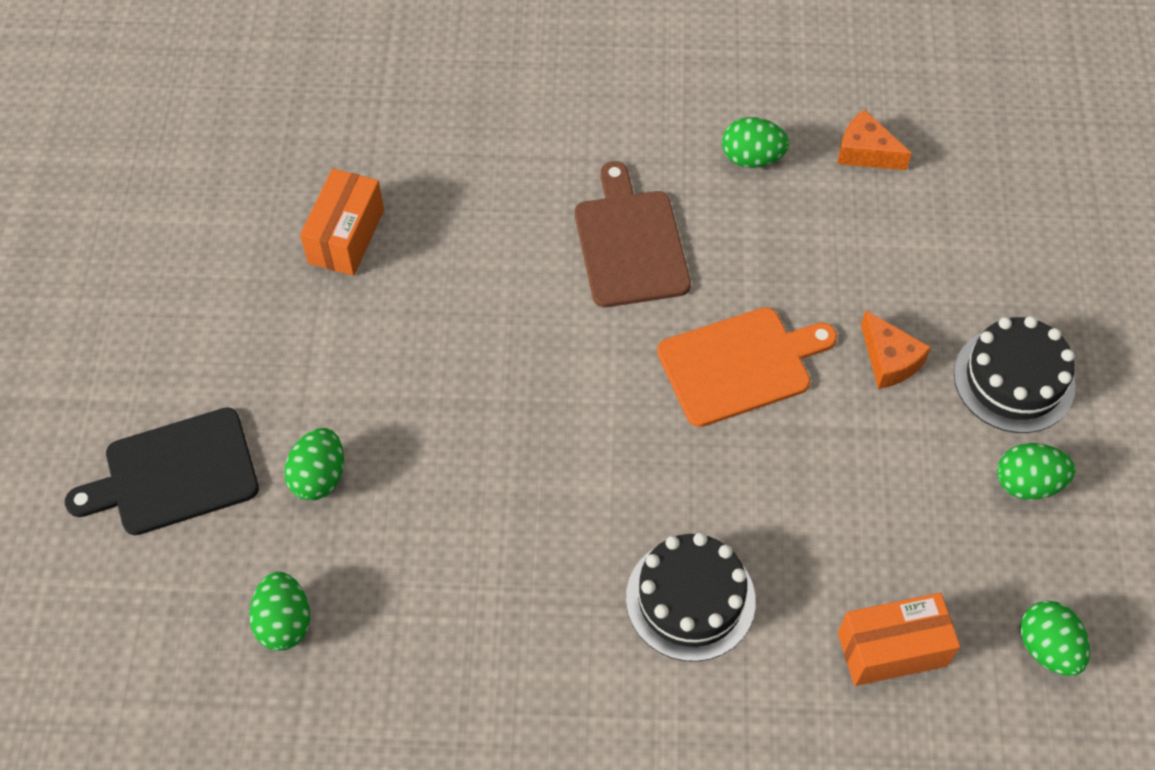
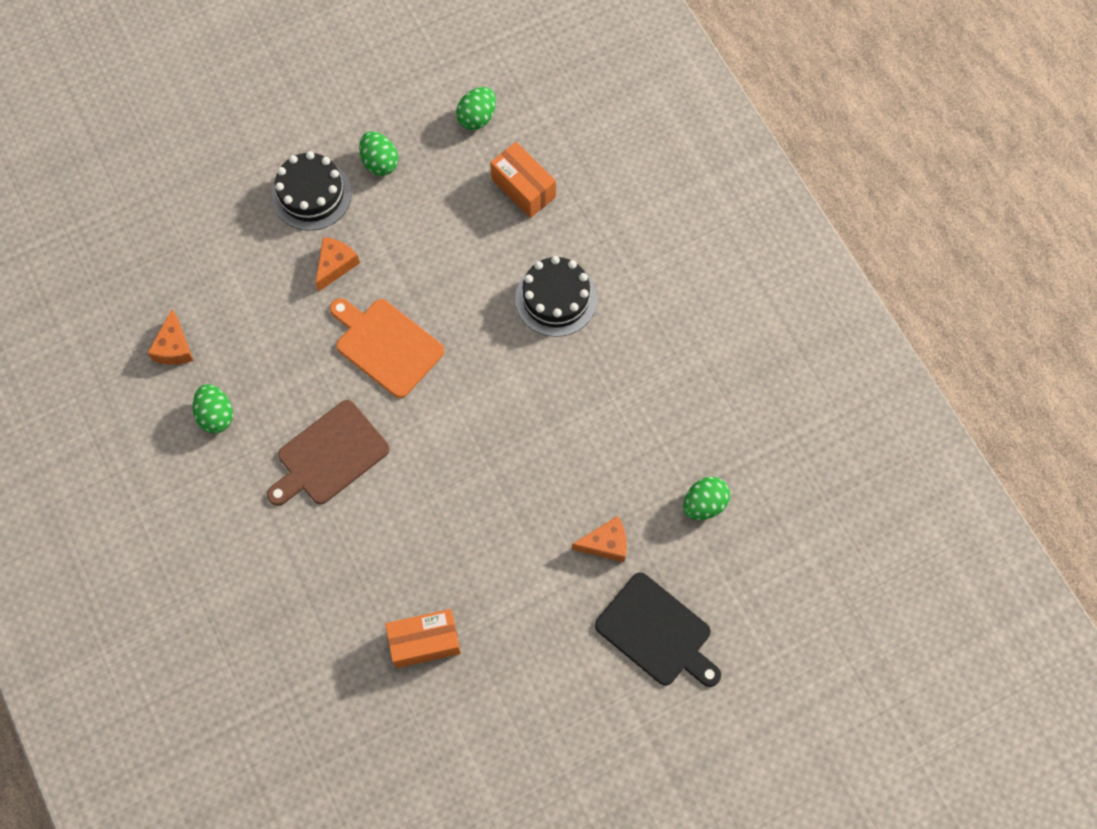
camera: 120 degrees left, 10 degrees up
green egg [284,428,344,500] -> orange cheese [572,516,627,562]

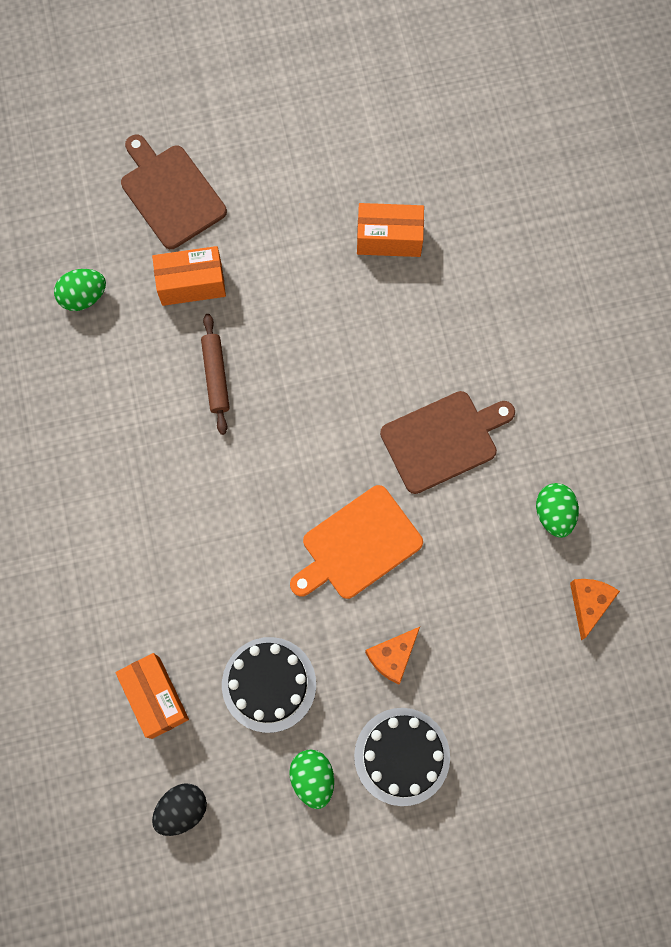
camera: 165 degrees left, 5 degrees up
orange cutting board [330,298,445,398] -> orange cutting board turned 90 degrees clockwise [290,485,423,599]
green egg [456,87,496,130] -> black egg [152,783,207,836]
black cake [515,256,597,337] -> black cake moved to [222,637,316,733]
orange cheese [572,516,627,562] -> orange box [152,246,226,306]
black cutting board [595,572,721,687] -> brown cutting board [121,135,227,249]
none -> brown rolling pin [201,314,230,435]

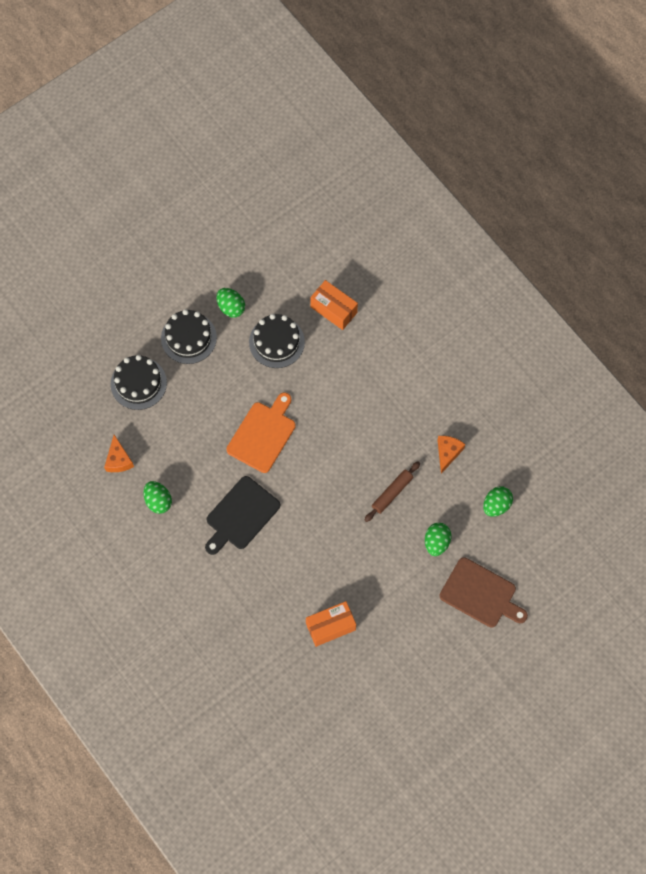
camera: 155 degrees right, 5 degrees down
orange box [152,246,226,306] -> green egg [425,523,451,556]
black egg [152,783,207,836] -> none
brown rolling pin [201,314,230,435] -> brown rolling pin turned 75 degrees clockwise [365,461,420,522]
orange cheese [365,627,420,684] -> orange cheese moved to [437,436,465,474]
brown cutting board [380,391,515,494] -> black cutting board [205,476,280,555]
none -> black cake [110,355,167,410]

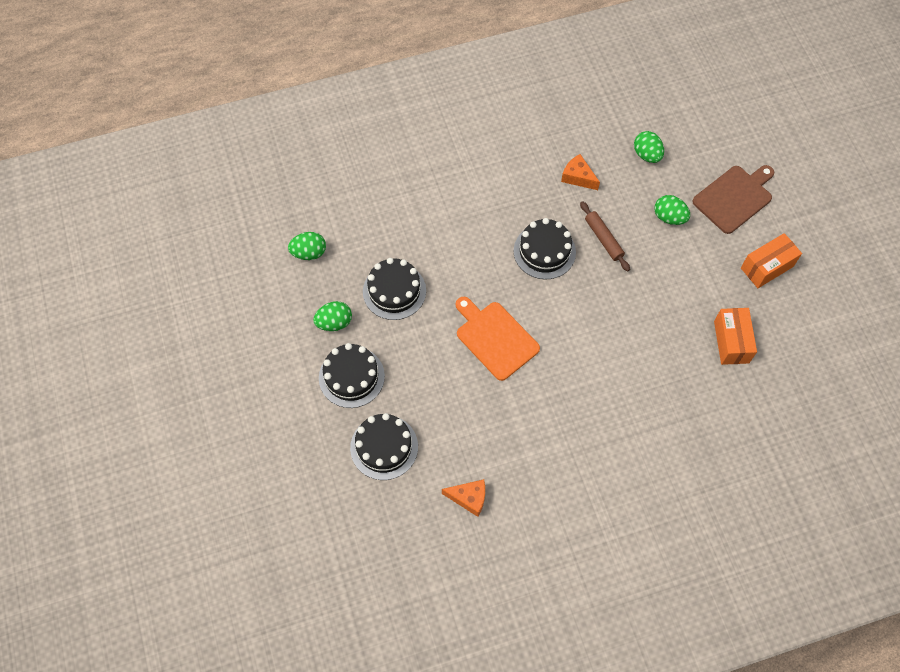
camera: 70 degrees left, 5 degrees down
green egg [143,481,172,514] -> green egg moved to [288,232,326,260]
black cutting board [205,476,280,555] -> none
orange box [310,280,358,330] -> orange box moved to [741,233,802,288]
none -> black cake [514,218,576,279]

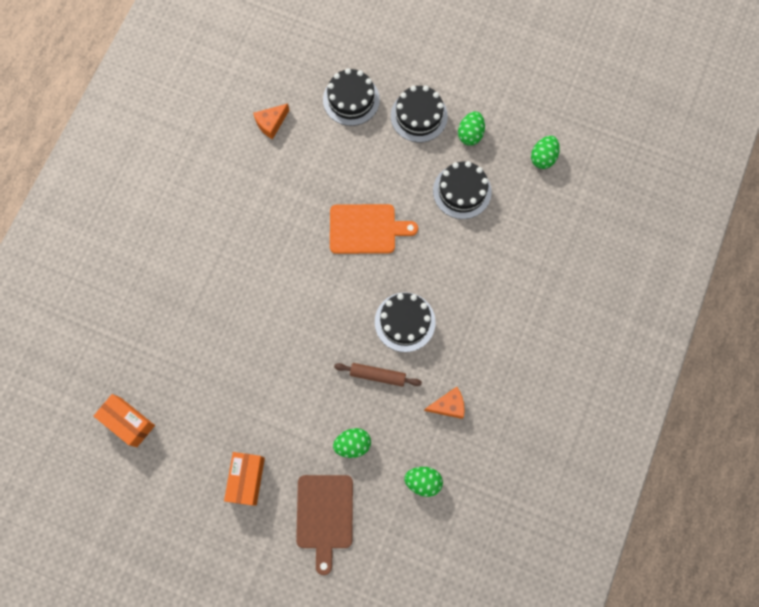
camera: 130 degrees right, 10 degrees up
orange box [714,308,757,365] -> orange box moved to [94,394,155,447]

